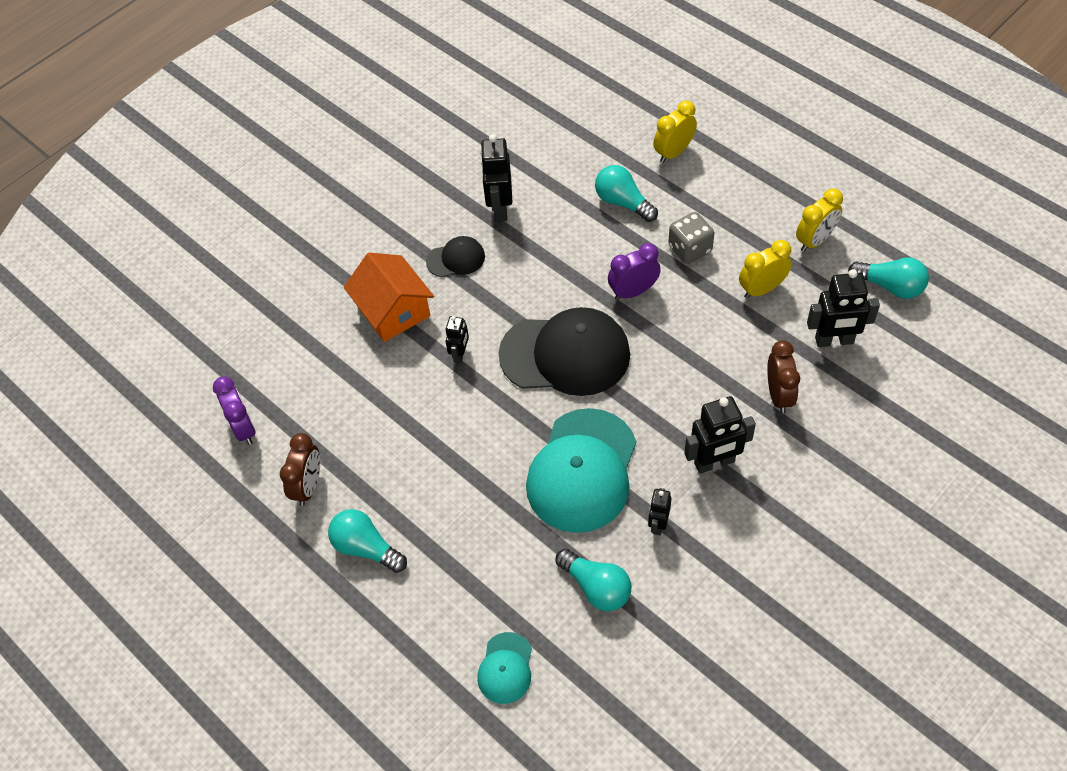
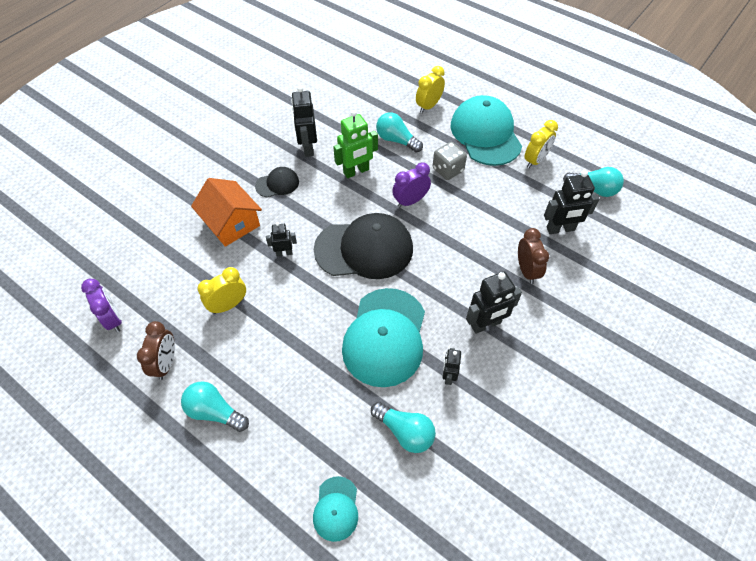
camera: 10 degrees left, 0 degrees up
black robot [446,316,469,363] -> black robot turned 105 degrees counterclockwise [266,222,297,256]
yellow clock [739,240,791,299] -> yellow clock moved to [198,267,246,314]
none -> green robot [333,110,378,178]
none -> turquoise cap [450,95,522,166]

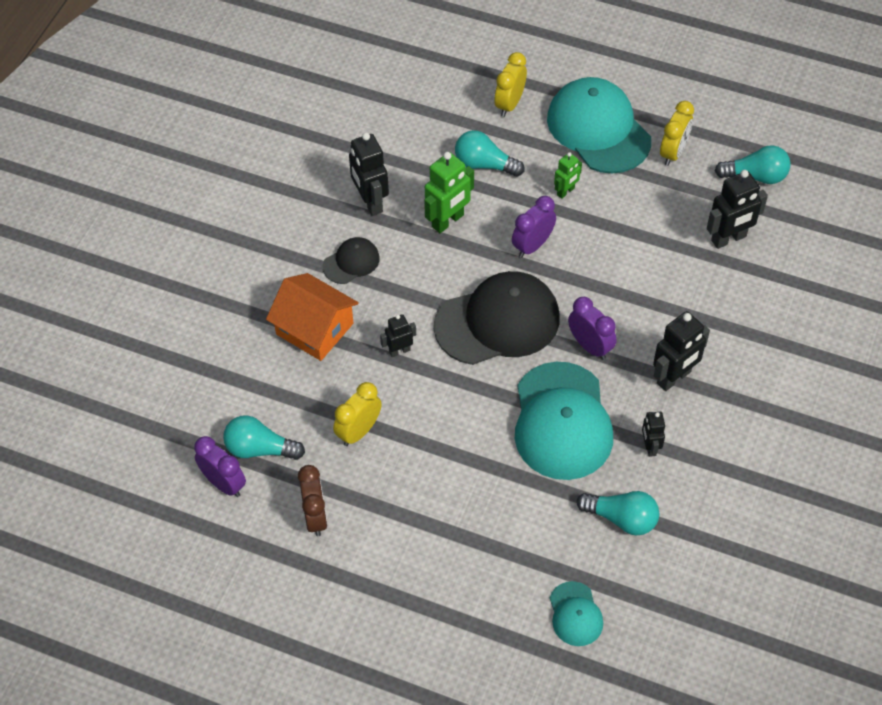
camera: 15 degrees left, 0 degrees up
turquoise light bulb [181,381,249,432] -> turquoise light bulb moved to [223,415,305,460]
grey dice [433,142,467,180] -> green robot [554,152,582,199]
brown clock [518,228,549,284] -> none
none -> purple clock [568,297,617,360]

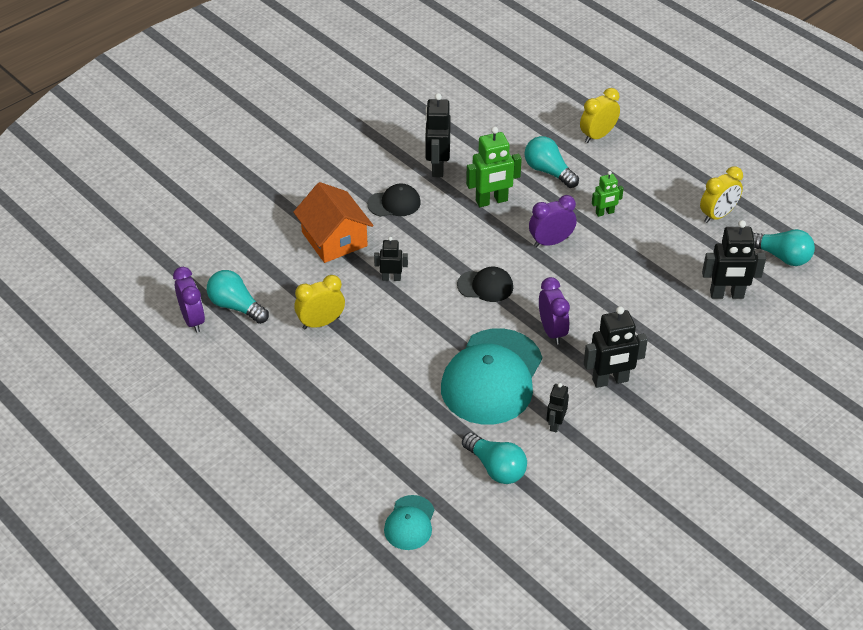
camera: 25 degrees right, 10 degrees down
brown clock [298,465,327,536] -> none
black cap [434,271,560,365] -> black cap [457,267,513,302], size x0.48
turquoise cap [547,77,651,174] -> none

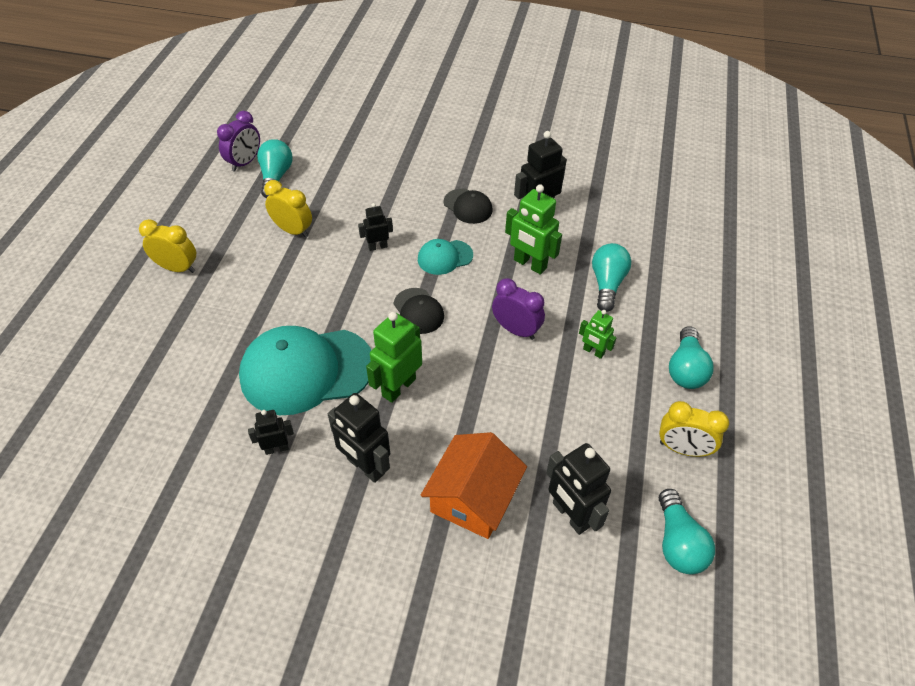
camera: 55 degrees right, 5 degrees up
orange house [293,182,373,263] -> orange house moved to [421,432,527,539]
black robot [374,237,408,281] -> black robot turned 75 degrees counterclockwise [358,203,393,251]
turquoise cap [384,495,435,550] -> turquoise cap moved to [418,239,473,275]
turquoise light bulb [462,432,527,484] -> turquoise light bulb moved to [669,326,714,389]
purple clock [539,277,570,345] -> green robot [366,312,422,403]
yellow clock [580,88,620,143] -> yellow clock moved to [139,219,196,273]

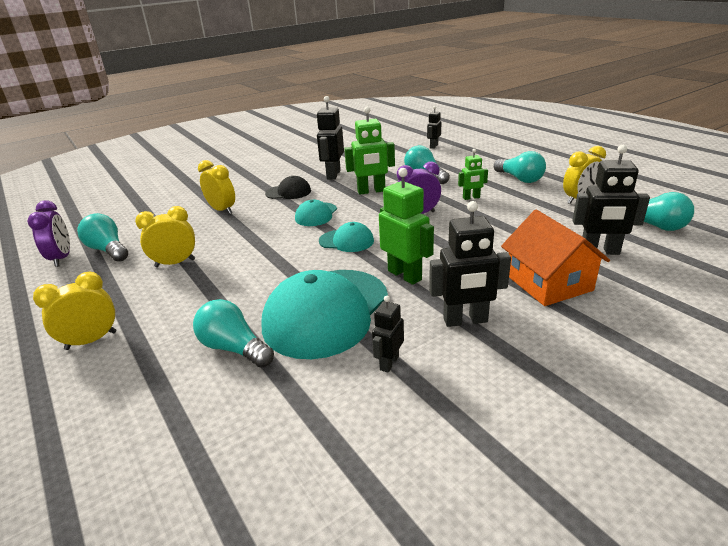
camera: 45 degrees left, 20 degrees down
black robot [358,203,393,251] -> black robot moved to [427,106,441,149]
green robot [366,312,422,403] -> green robot turned 150 degrees clockwise [379,168,434,285]
black cap [393,288,444,334] -> turquoise cap [319,222,374,252]
none -> turquoise light bulb [193,299,274,368]
none -> yellow clock [198,160,235,214]

